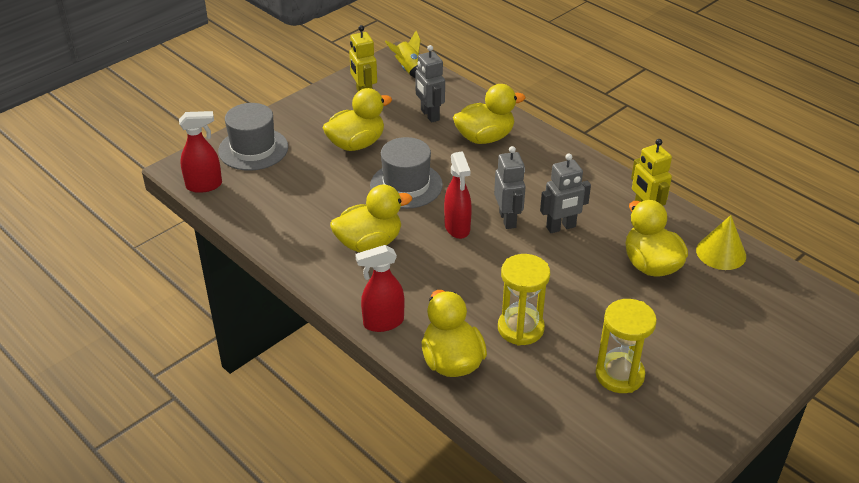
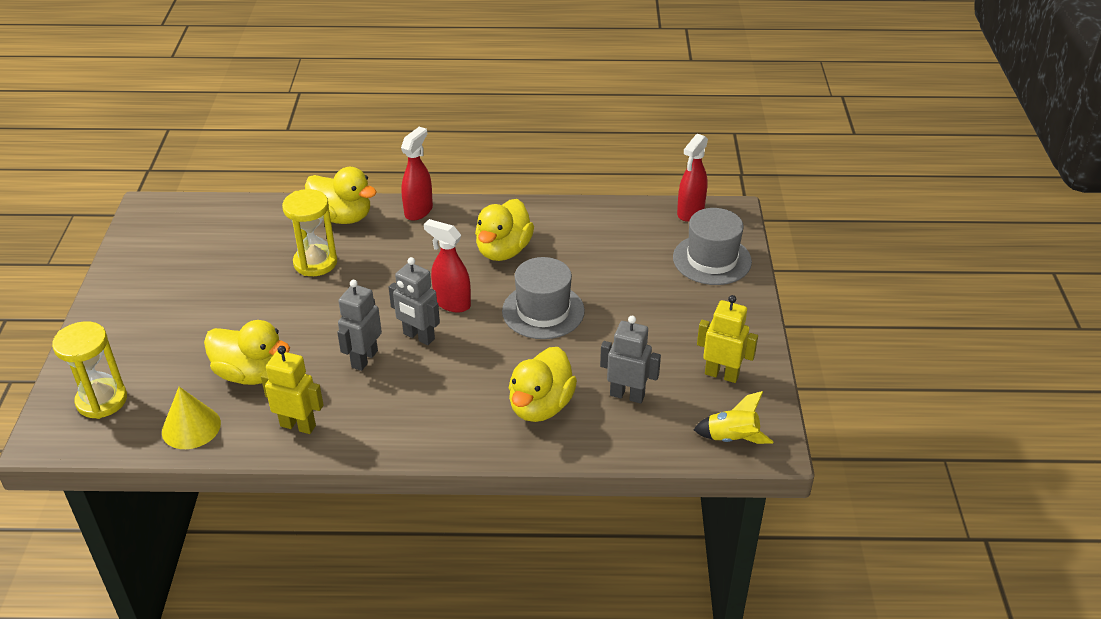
camera: 135 degrees right, 0 degrees up
yellow duck [323,88,392,151] -> none
yellow hourglass [596,299,657,393] -> yellow hourglass moved to [52,321,127,419]

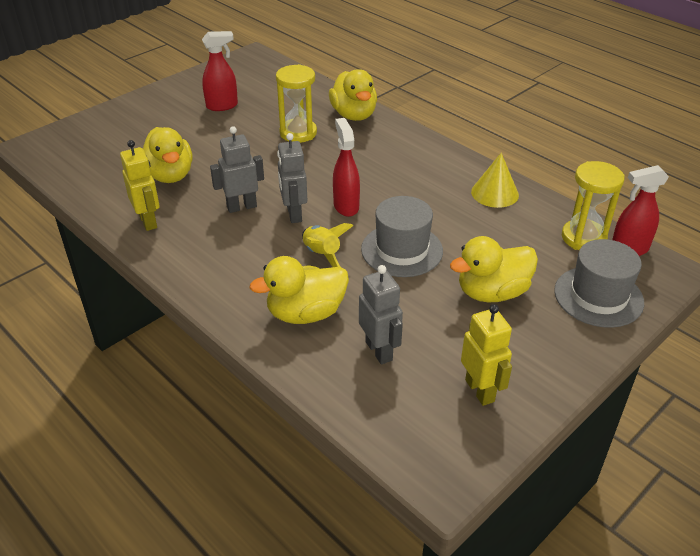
camera: 45 degrees right, 0 degrees up
yellow hourglass [52,321,127,419] -> yellow hourglass moved to [562,161,625,250]
yellow cone [162,387,221,449] -> yellow cone moved to [471,153,519,208]
red spray bottle [401,127,433,221] -> red spray bottle moved to [202,31,238,111]
yellow duck [475,199,534,261] -> yellow duck moved to [450,236,538,303]
yellow rocket [694,391,774,444] -> yellow rocket moved to [302,223,354,267]

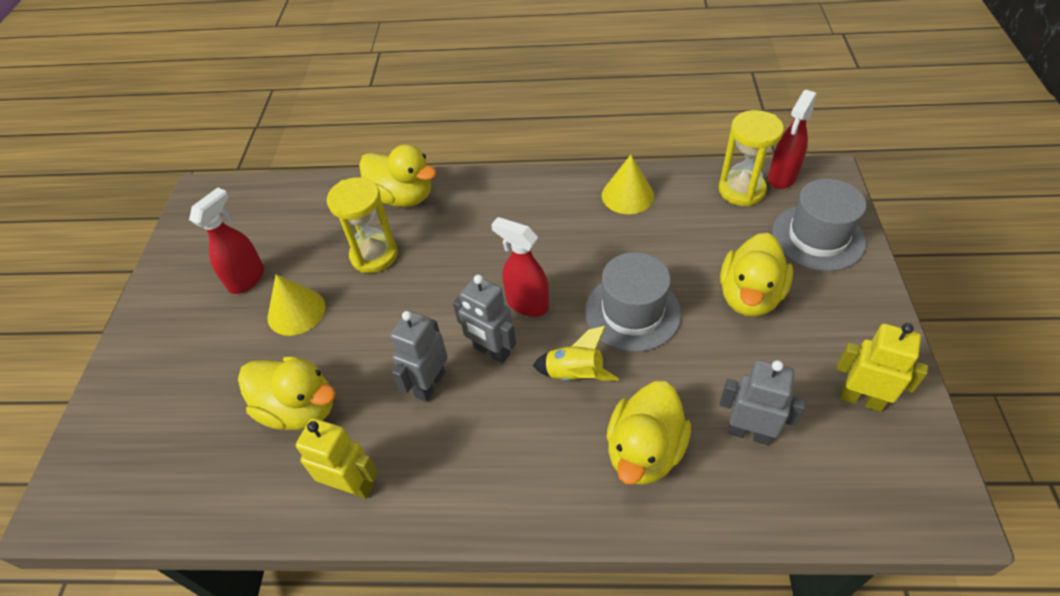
camera: 40 degrees left, 10 degrees up
none -> yellow cone [267,274,325,336]

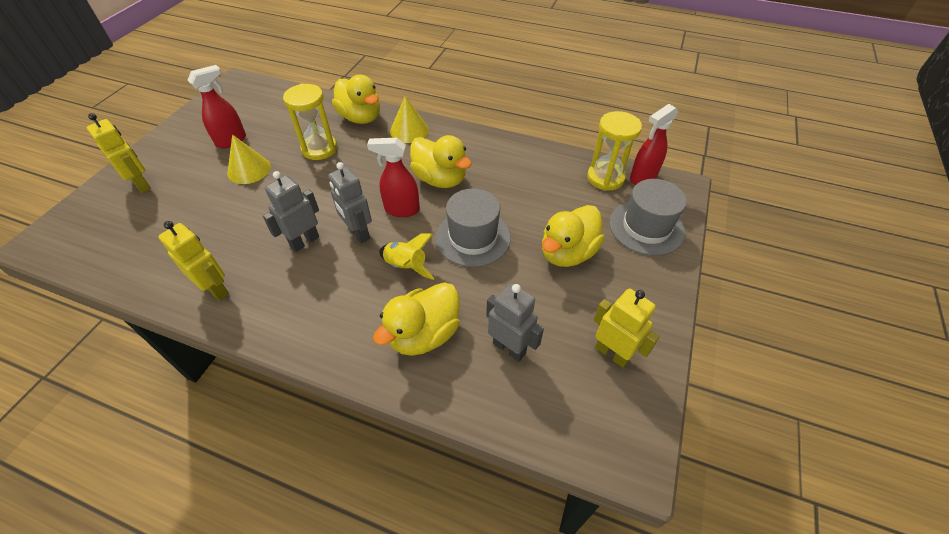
camera: 15 degrees right, 0 degrees up
yellow duck [238,356,336,430] -> yellow duck moved to [410,135,472,188]
red spray bottle [491,217,549,317] -> red spray bottle turned 45 degrees counterclockwise [367,138,420,217]
yellow cone [602,155,654,214] -> yellow cone moved to [390,96,429,143]
none -> yellow robot [87,113,151,193]

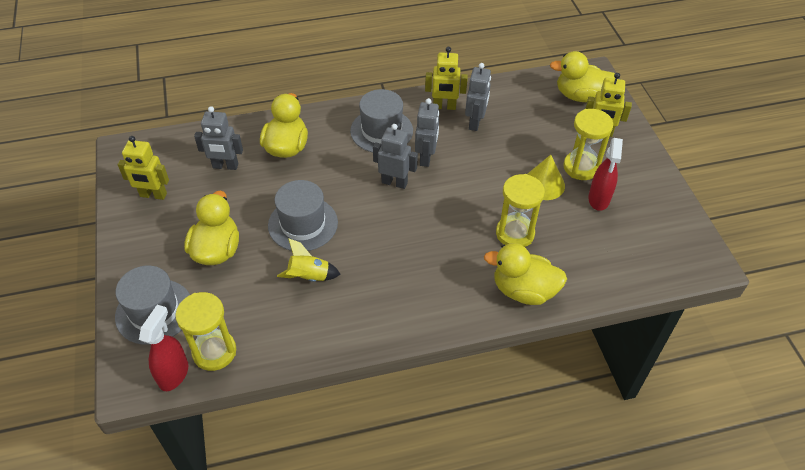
camera: 145 degrees right, 0 degrees up
red spray bottle [367,138,420,217] -> none
yellow rocket [379,233,435,280] -> yellow rocket moved to [277,238,341,282]
yellow cone [390,96,429,143] -> none
yellow duck [410,135,472,188] -> yellow duck moved to [550,51,615,102]
none -> grey hat [350,89,413,152]
none -> grey robot [465,63,491,131]
none -> yellow hourglass [563,109,614,180]

